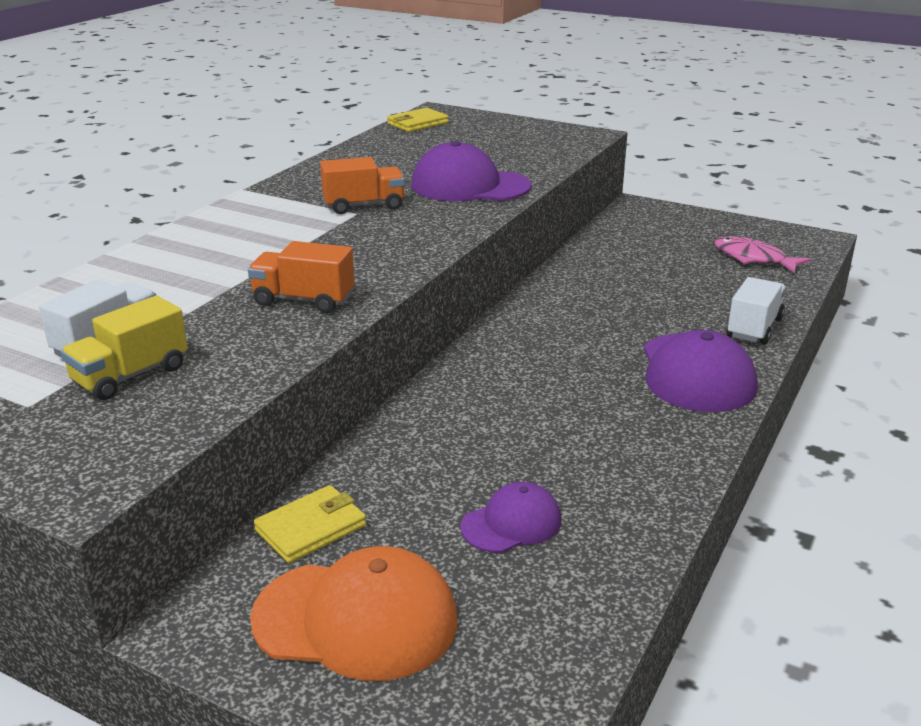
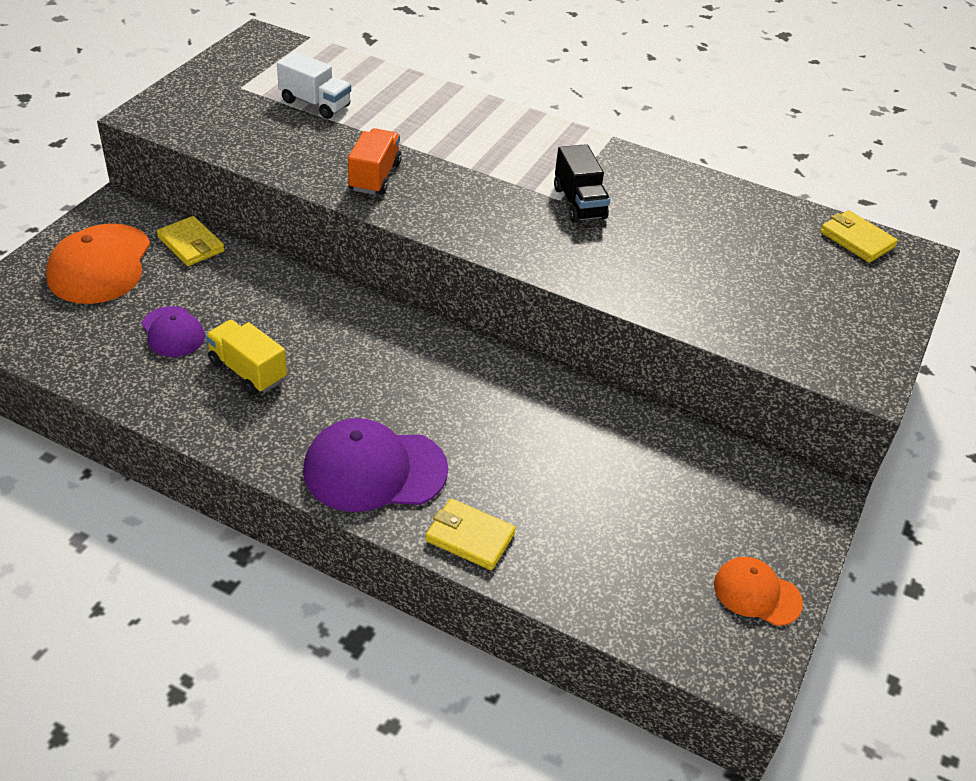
camera: 85 degrees right, 15 degrees up
yellow truck [61,295,188,400] -> yellow truck moved to [205,320,287,395]
orange truck [320,157,405,214] -> black truck [554,144,610,222]
purple cap [411,141,531,201] -> none
pink fish [714,236,811,273] -> none
white truck [726,277,786,345] -> yellow wallet [425,499,516,570]
none -> orange cap [714,557,803,626]

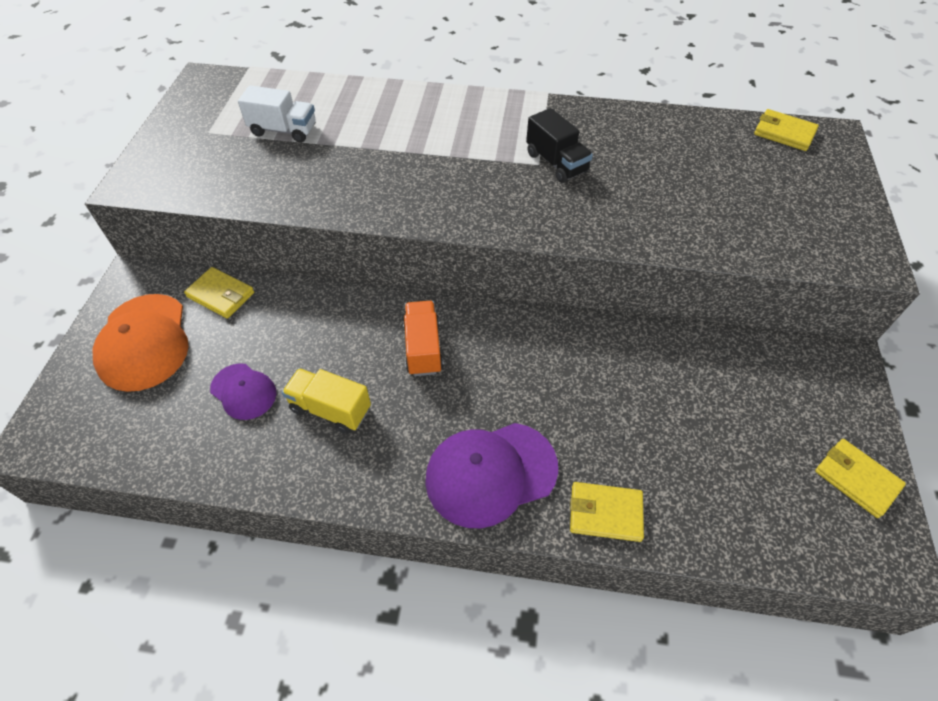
camera: 15 degrees left, 10 degrees up
orange truck [348,128,402,195] -> orange truck moved to [403,301,444,376]
orange cap [714,557,803,626] -> yellow wallet [815,439,906,518]

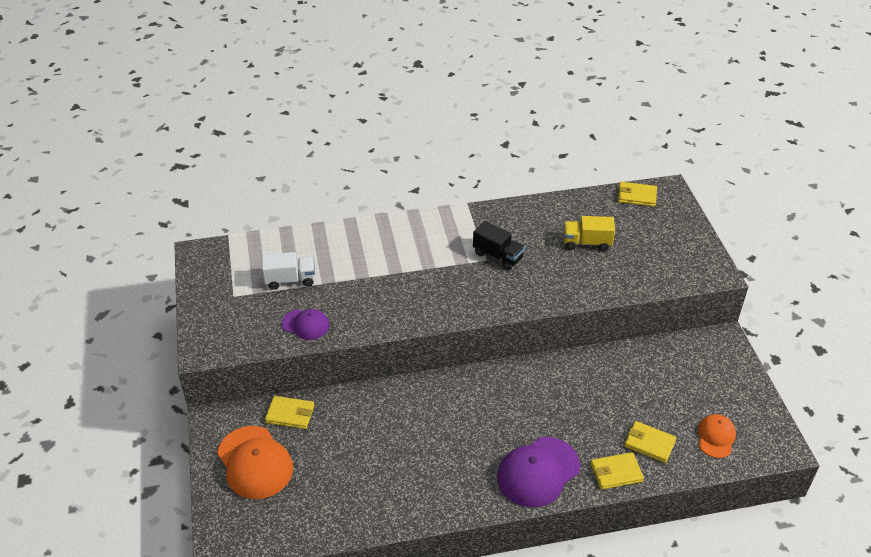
camera: 20 degrees left, 10 degrees down
purple cap [210,363,276,420] -> purple cap moved to [282,309,329,340]
yellow truck [282,368,371,434] -> yellow truck moved to [563,216,615,251]
orange truck [403,301,444,376] -> none
yellow wallet [815,439,906,518] -> yellow wallet moved to [624,421,676,463]
none -> orange cap [698,414,736,458]

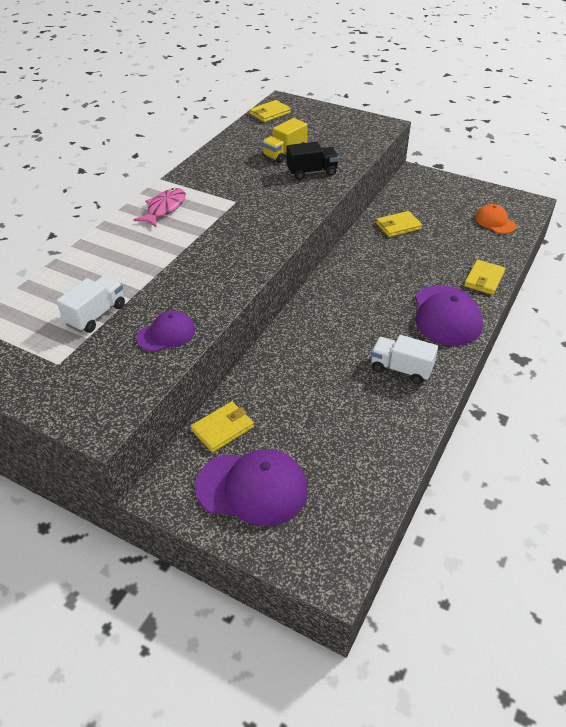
camera: 50 degrees left, 0 degrees up
orange cap [217,426,293,499] -> purple cap [195,449,307,526]
black truck [473,221,525,270] -> black truck moved to [287,142,339,180]
yellow wallet [624,421,676,463] -> yellow wallet moved to [376,211,422,237]
none -> pink fish [133,188,186,228]
none -> white truck [371,335,438,384]

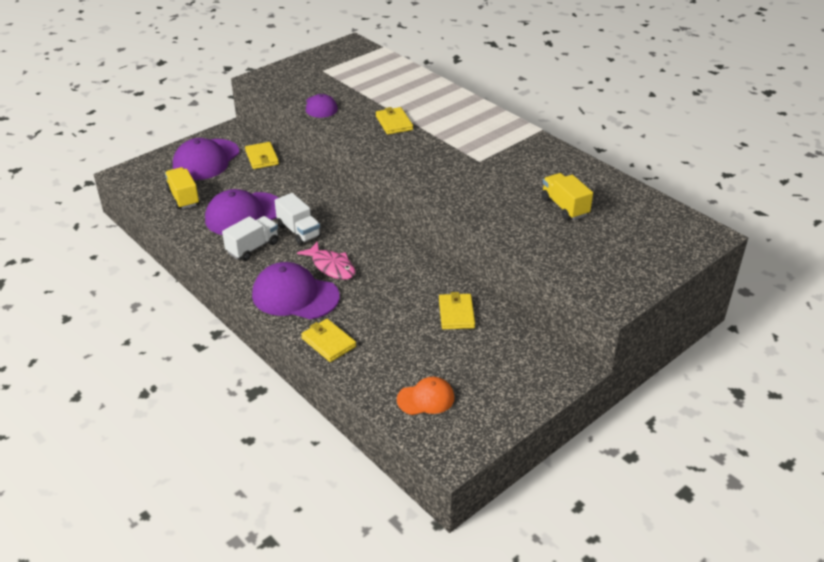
camera: 110 degrees right, 5 degrees down
white truck [57,276,125,333] -> white truck moved to [275,193,321,245]
pink fish [133,188,186,228] -> pink fish moved to [297,242,355,280]
yellow wallet [250,100,291,122] -> yellow wallet moved to [376,107,413,135]
black truck [287,142,339,180] -> none
none -> yellow truck [165,167,200,209]
none -> purple cap [205,189,278,235]

